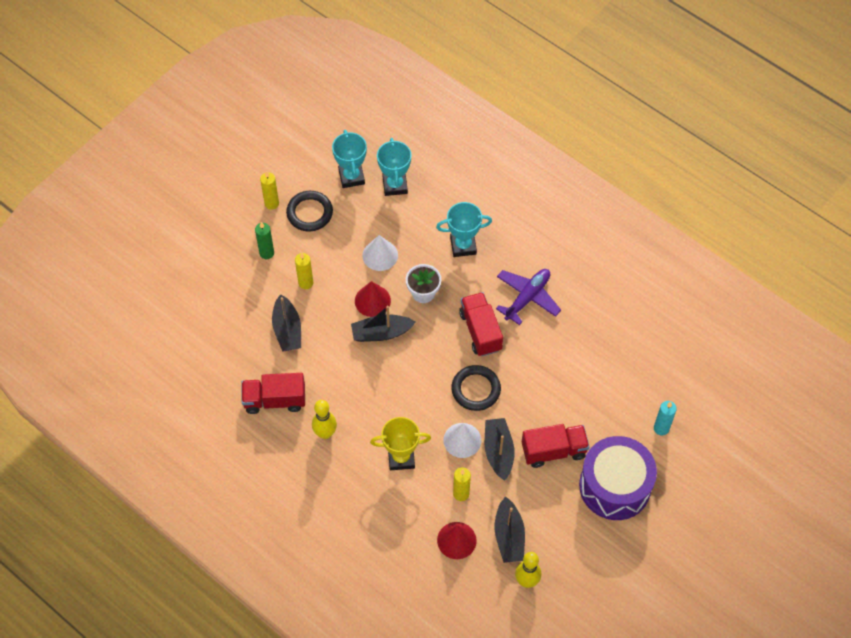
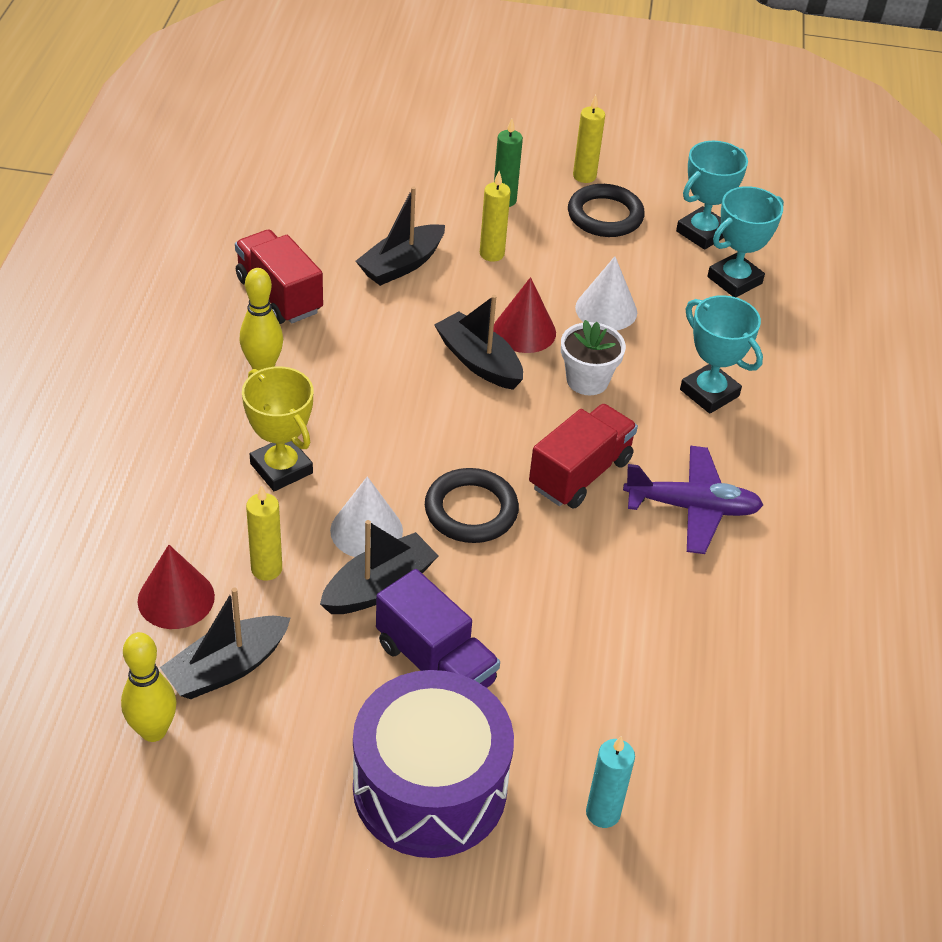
camera: 55 degrees right, 15 degrees down
red truck [522,424,590,468] -> purple truck [376,569,500,688]

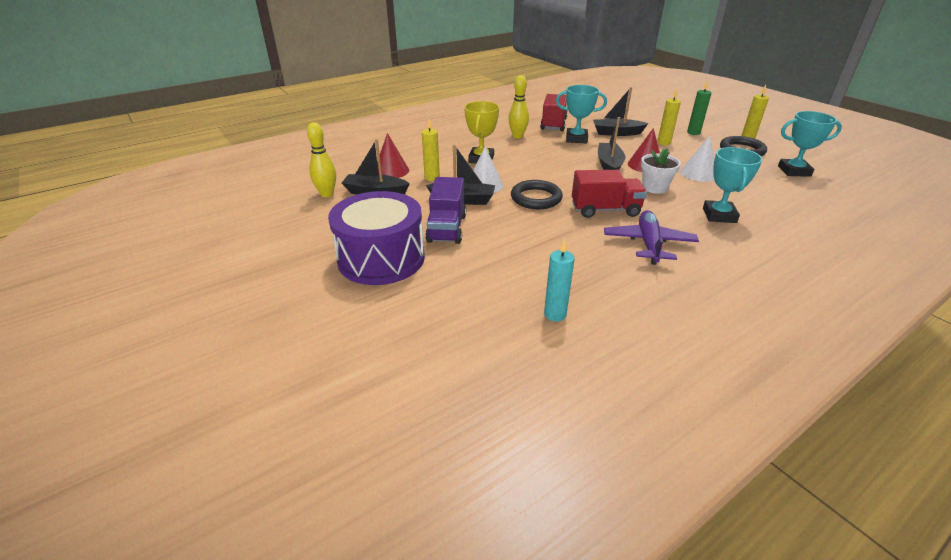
camera: 50 degrees right, 10 degrees down
turquoise candle [586,736,635,828] -> turquoise candle moved to [544,238,575,321]
purple plane [623,445,763,554] -> purple plane turned 135 degrees counterclockwise [604,210,699,265]
turquoise trophy [707,186,784,297] -> turquoise trophy moved to [556,85,607,144]

